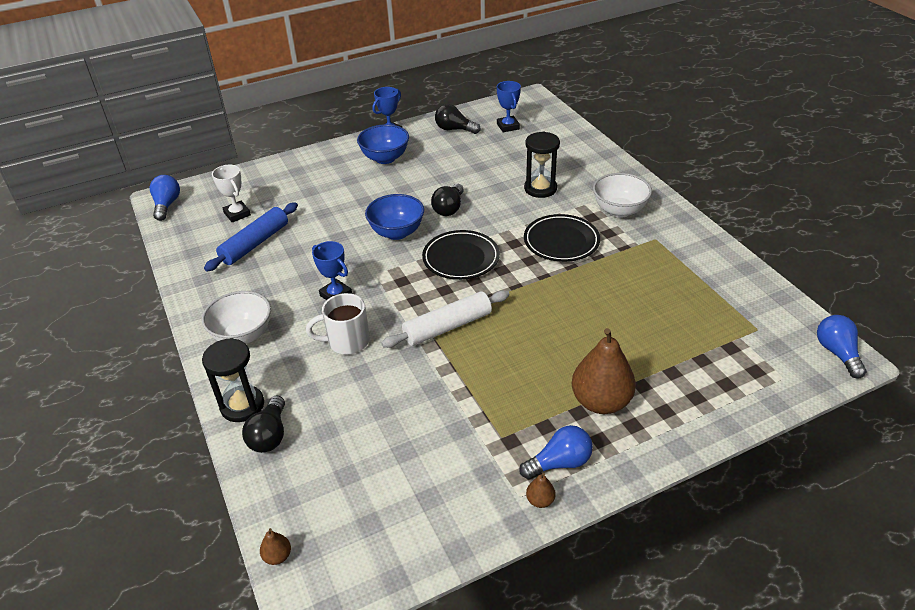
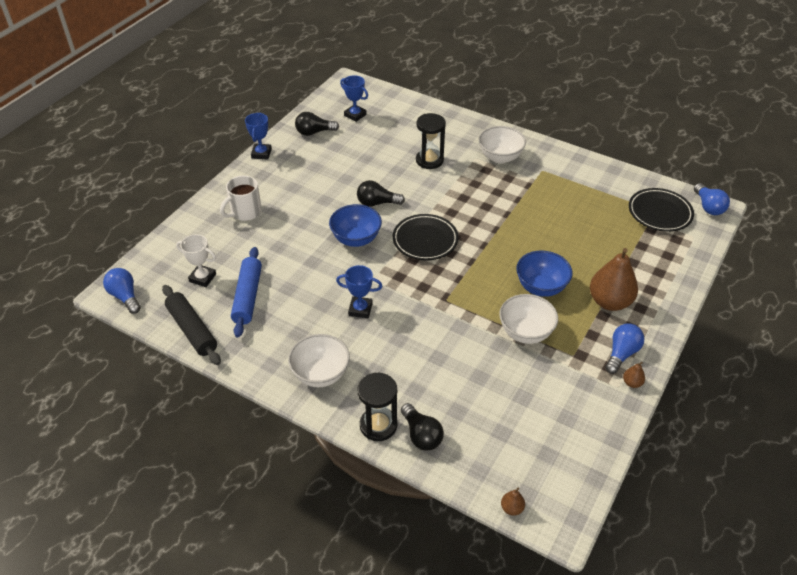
camera: 35 degrees left, 5 degrees up
white mug [306,293,370,354] -> white mug moved to [220,175,262,221]
blue bowl [357,124,409,164] -> blue bowl moved to [516,250,572,297]
white rolling pin [381,290,509,348] -> none
black light bulb [431,184,464,216] -> black light bulb turned 105 degrees clockwise [357,180,405,206]
black plate [524,214,600,262] -> black plate moved to [629,188,694,232]
blue light bulb [817,315,867,379] -> blue light bulb turned 150 degrees counterclockwise [694,183,730,215]
none -> black rolling pin [162,285,221,365]
none -> white bowl [499,294,558,344]

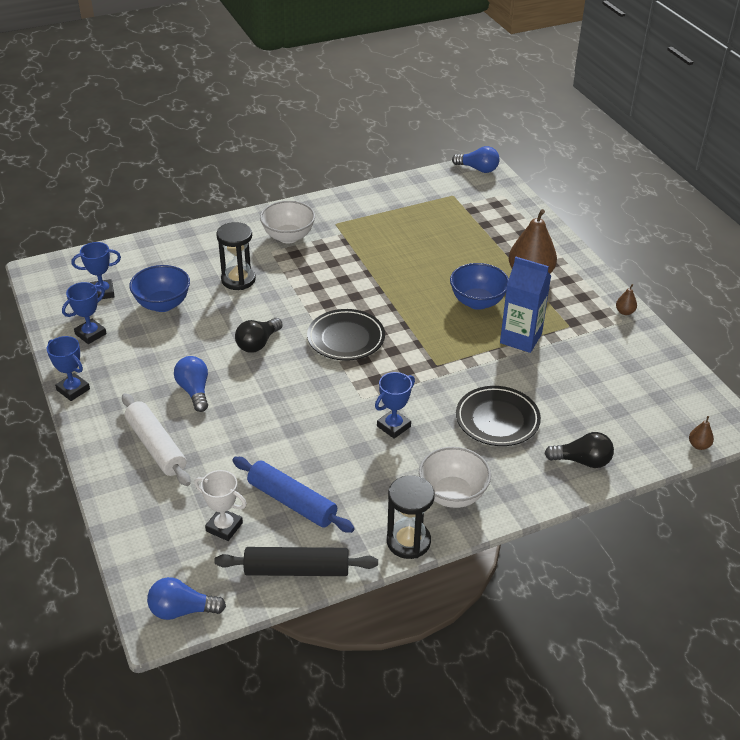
camera: 55 degrees left, 5 degrees down
white trophy [176,234,216,287] -> white trophy turned 60 degrees clockwise [194,470,247,541]
white mug [220,175,262,221] -> white rolling pin [122,393,191,486]
black light bulb [295,112,339,136] -> blue trophy [62,282,107,344]
blue bowl [329,204,382,247] -> blue bowl moved to [129,265,190,312]
black hourglass [357,373,397,441] -> black hourglass moved to [387,475,435,559]
white bowl [499,294,558,344] -> blue carton [500,257,551,353]
blue light bulb [605,324,644,374] -> blue light bulb moved to [174,356,208,412]
black plate [629,188,694,232] -> black plate moved to [456,386,541,446]

